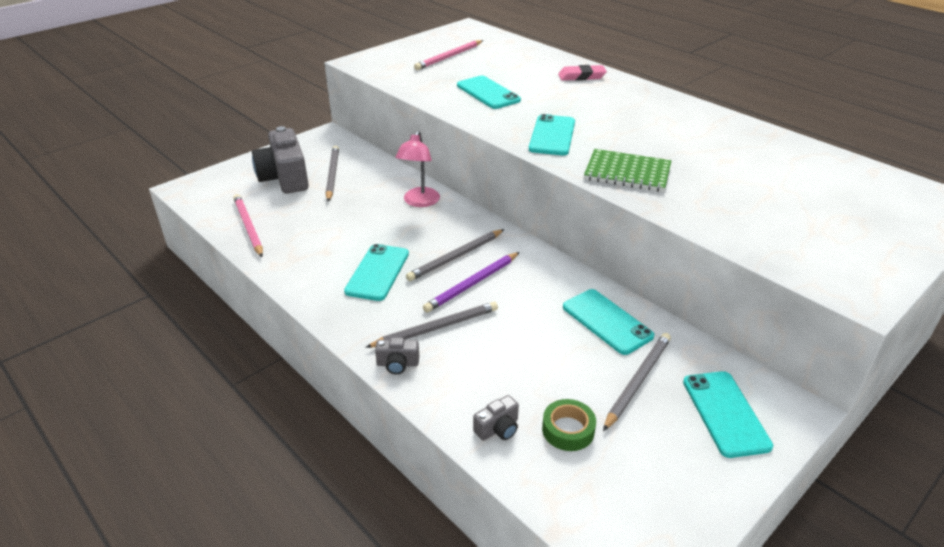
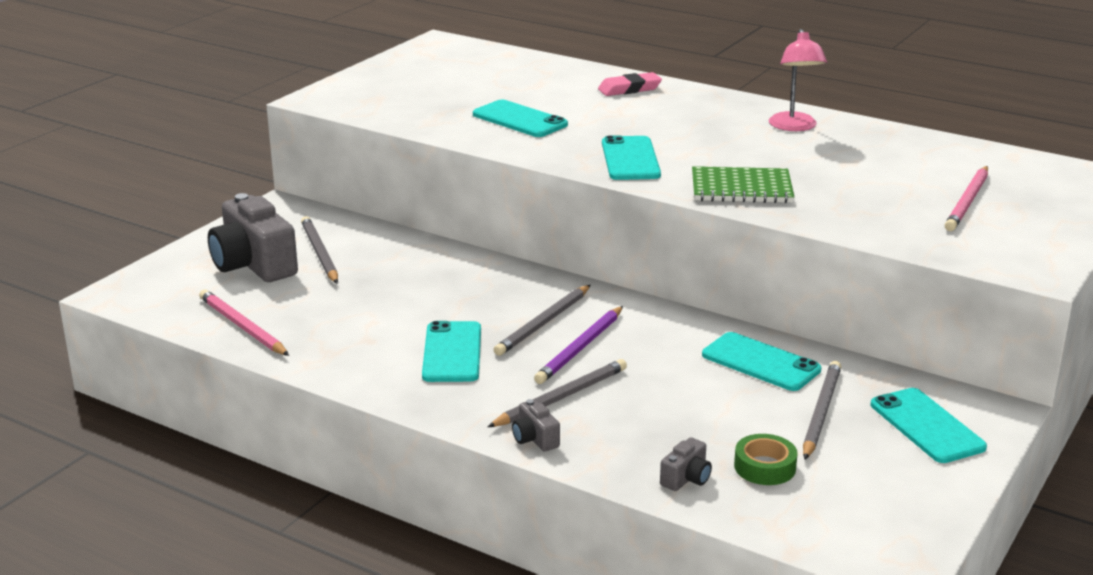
camera: 15 degrees left, 10 degrees down
grey camera [375,337,419,374] -> grey camera turned 75 degrees clockwise [512,399,560,451]
pink lamp [395,131,440,207] -> pink lamp moved to [769,29,827,131]
pink pencil [414,40,483,70] -> pink pencil moved to [945,166,988,231]

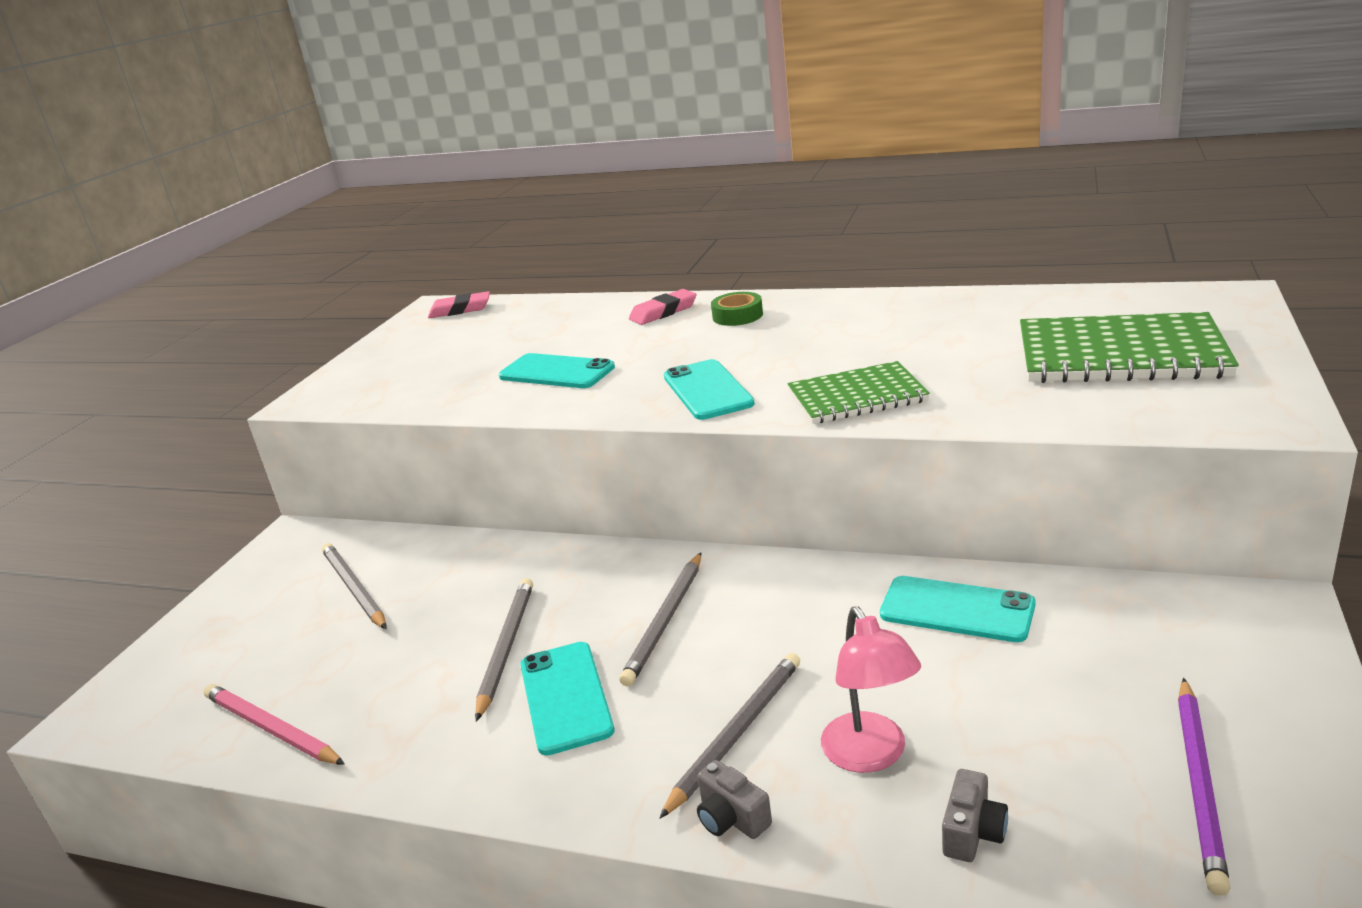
camera: 10 degrees left, 0 degrees up
grey camera [208,193,298,282] -> none
purple pencil [534,306,623,384] -> purple pencil moved to [1178,678,1230,896]
green tape [734,434,798,485] -> green tape moved to [711,292,763,326]
pink lamp [769,29,827,131] -> pink lamp moved to [821,606,921,773]
grey pencil [803,361,841,459] -> grey pencil moved to [475,578,533,721]
turquoise phone [871,388,987,463] -> none
pink pencil [945,166,988,231] -> green notebook [1020,312,1239,383]
none -> pink eraser [428,291,490,318]

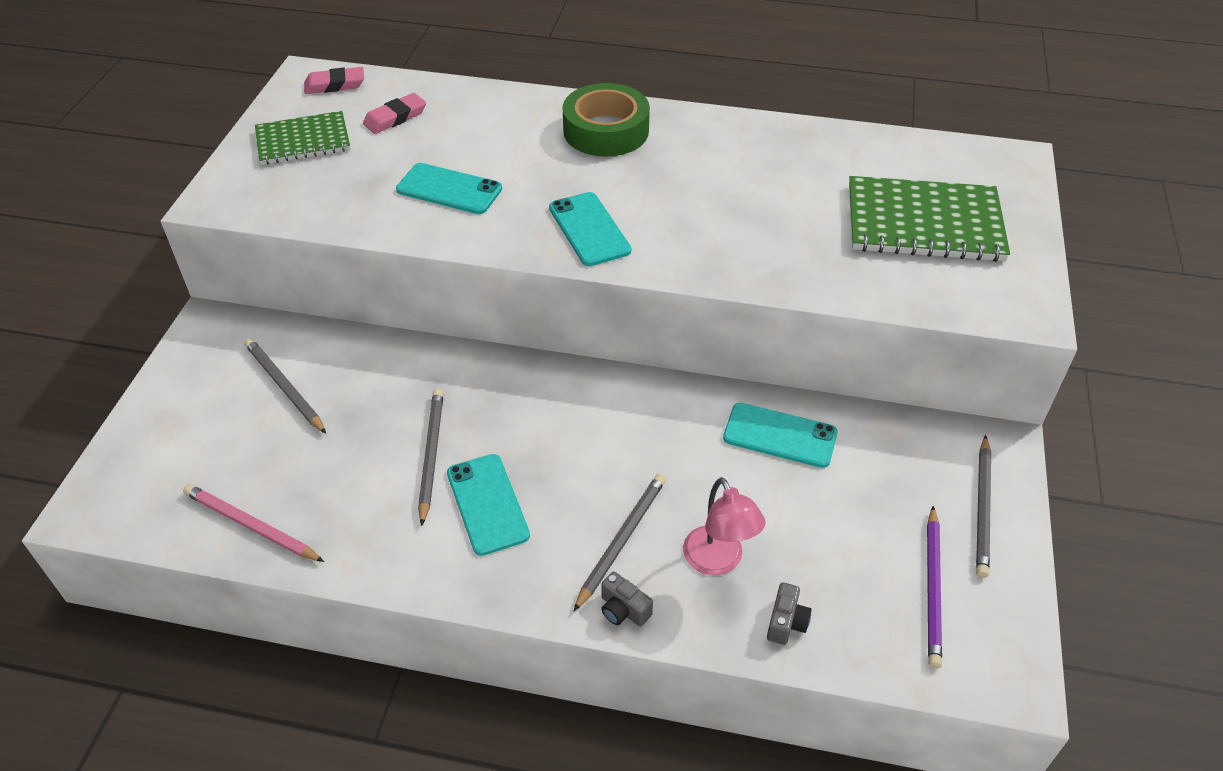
camera: 10 degrees left, 20 degrees up
grey pencil [620,553,701,686] -> grey pencil moved to [976,435,991,578]
pink eraser [629,289,697,325] -> pink eraser moved to [363,93,426,134]
green tape [711,292,763,326] -> green tape [563,83,650,157], size x1.89
green notebook [787,361,930,424] -> green notebook moved to [255,111,350,165]

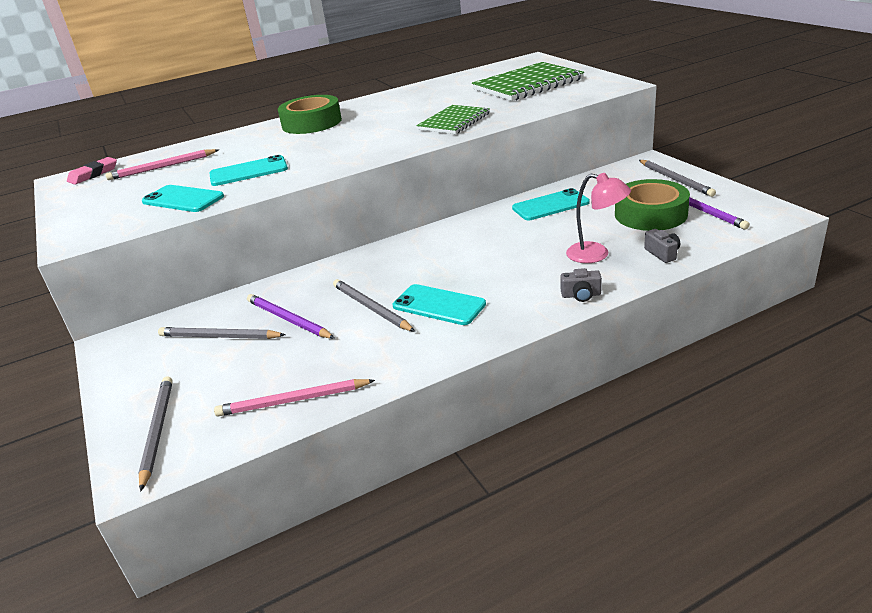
camera: 35 degrees left, 15 degrees down
green notebook [255,111,350,165] -> green notebook moved to [416,105,490,134]
pink eraser [363,93,426,134] -> pink pencil [105,149,219,180]
turquoise phone [549,192,631,266] -> turquoise phone moved to [142,185,224,212]
grey pencil [574,474,666,611] -> grey pencil moved to [138,377,173,492]
none -> purple pencil [247,294,335,339]
none -> green tape [615,179,690,231]

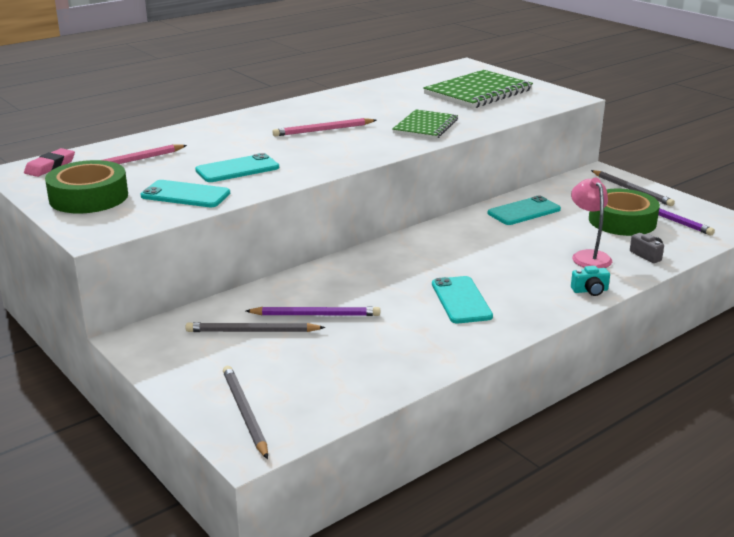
camera: 15 degrees left, 5 degrees down
pink pencil [214,379,375,416] -> pink pencil moved to [272,118,376,136]
purple pencil [247,294,335,339] -> purple pencil turned 150 degrees clockwise [246,307,380,316]
green tape [278,95,342,134] -> green tape moved to [45,160,128,213]
grey pencil [333,279,415,332] -> none
turquoise phone [393,284,486,325] -> turquoise phone turned 60 degrees clockwise [432,276,493,323]
grey camera [560,268,602,302] -> turquoise camera [571,266,610,296]
pink lamp [566,173,631,263] -> pink lamp turned 120 degrees counterclockwise [571,178,612,268]

